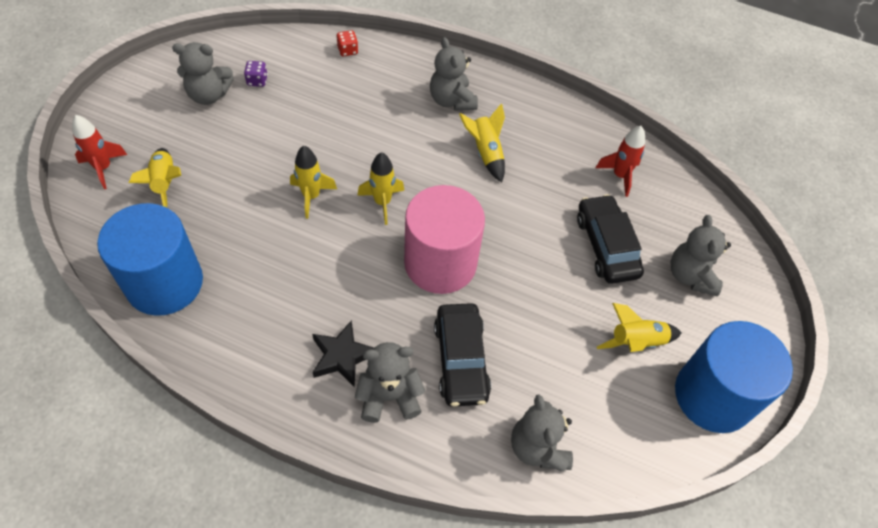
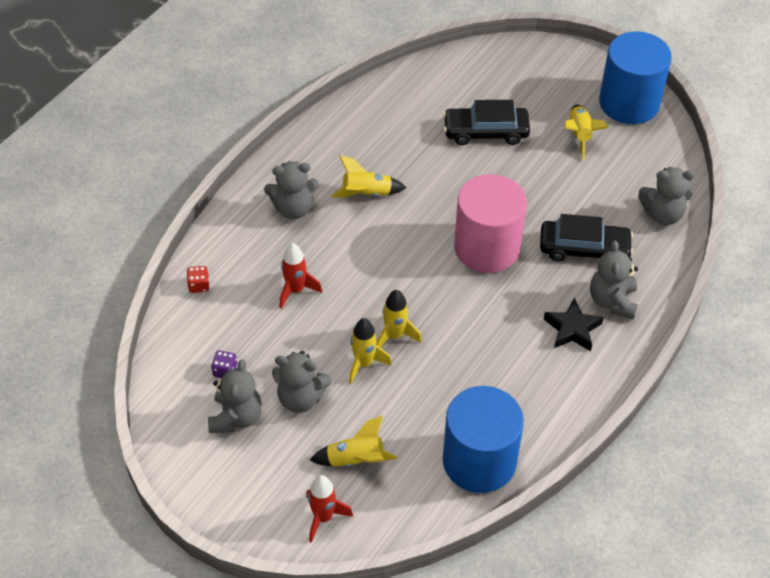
camera: 75 degrees left, 5 degrees down
yellow rocket [357,152,404,225] -> yellow rocket moved to [349,318,392,384]
red rocket [596,126,645,197] -> red rocket moved to [279,243,322,309]
grey teddy bear [671,215,731,296] -> grey teddy bear moved to [272,351,332,413]

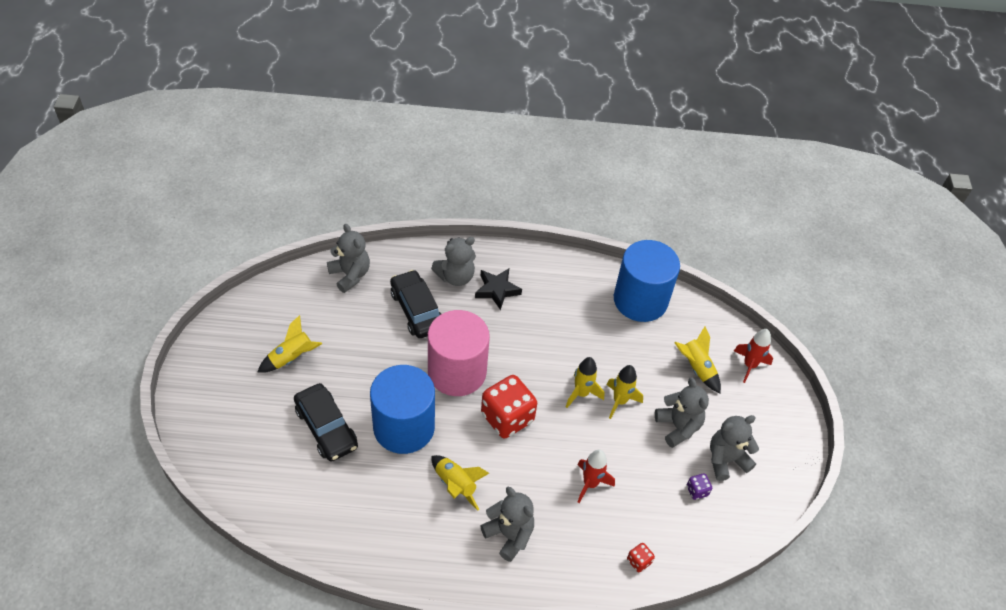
camera: 125 degrees left, 0 degrees up
blue cylinder [599,31,672,124] -> blue cylinder moved to [370,365,435,454]
none -> red dice [481,375,537,438]

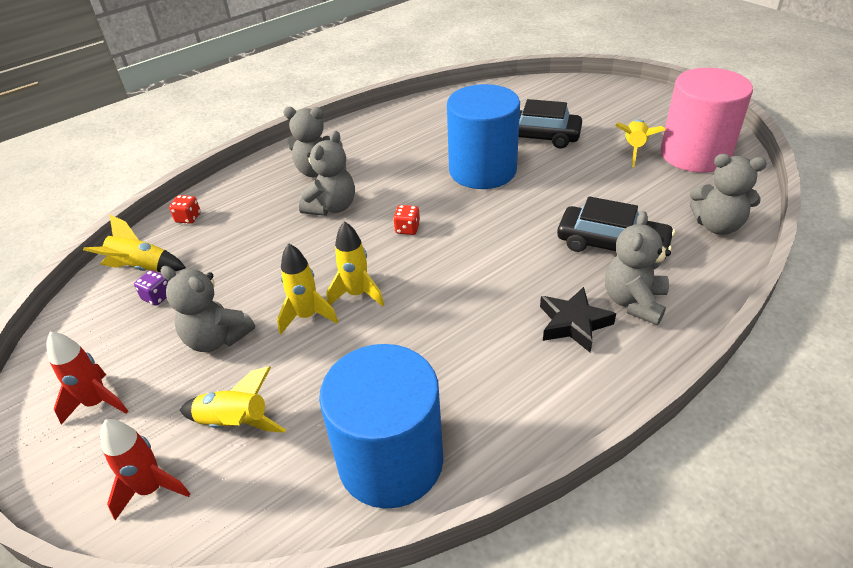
camera: 145 degrees right, 10 degrees down
pink cylinder [428,310,490,396] -> pink cylinder moved to [661,68,753,173]
yellow rocket [432,455,489,510] -> yellow rocket moved to [83,215,186,272]
red dice [481,375,537,438] -> red dice [393,205,420,235], size x0.43
red rocket [577,450,615,503] -> red rocket moved to [46,332,128,425]
grey teddy bear [710,415,759,481] -> grey teddy bear moved to [299,131,355,216]

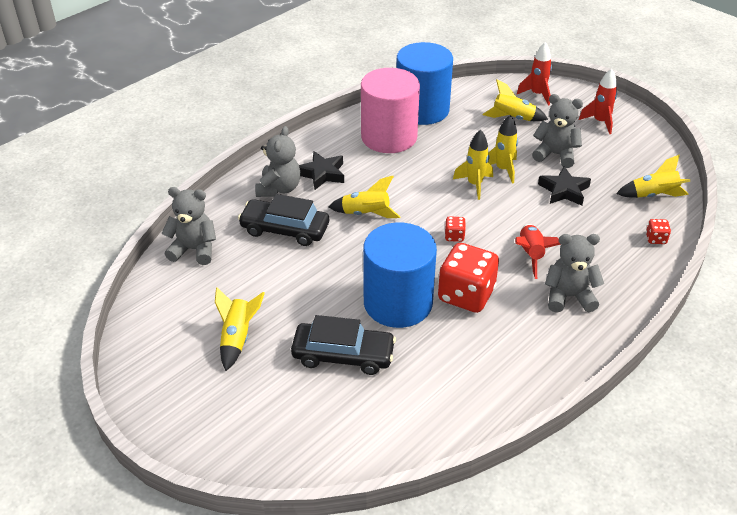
camera: 170 degrees right, 0 degrees up
purple dice [134,270,169,306] -> none
grey teddy bear [299,131,355,216] -> red rocket [515,224,561,279]
pink cylinder [661,68,753,173] -> pink cylinder moved to [361,68,420,153]
none -> yellow rocket [329,176,400,218]
none -> red dice [438,243,499,313]
none -> black star [538,167,591,206]

